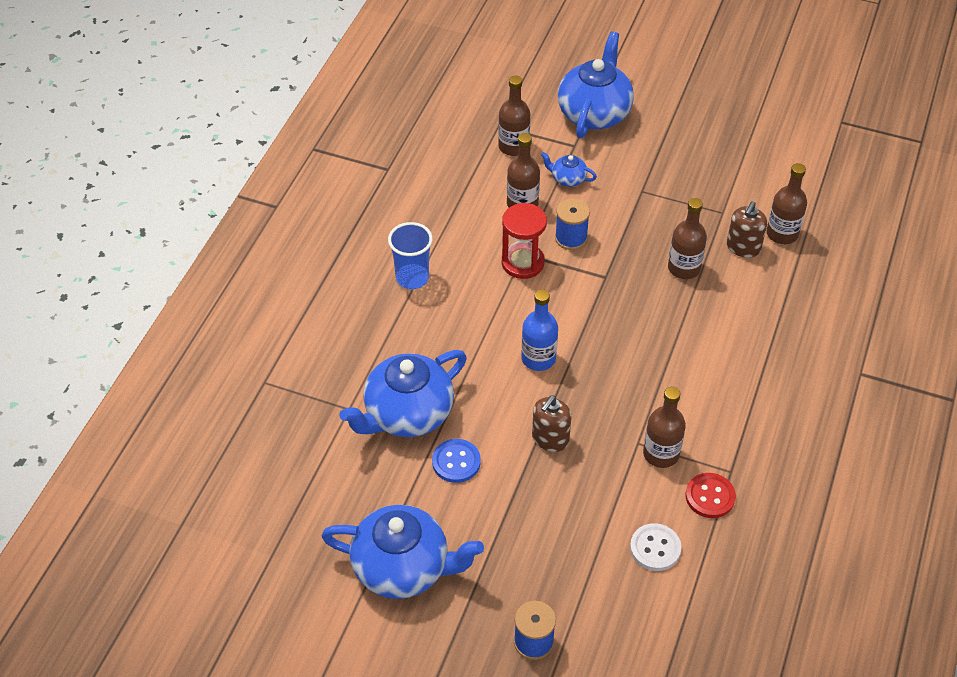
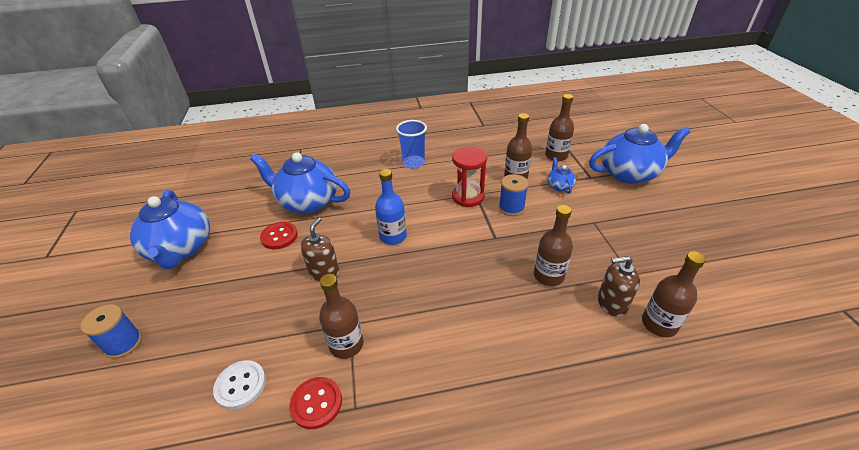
camera: 60 degrees right, 10 degrees down
blue button [432,439,481,483] -> red button [260,222,298,249]
brown soap dispenser [532,395,571,452] -> brown soap dispenser turned 105 degrees clockwise [300,217,339,281]

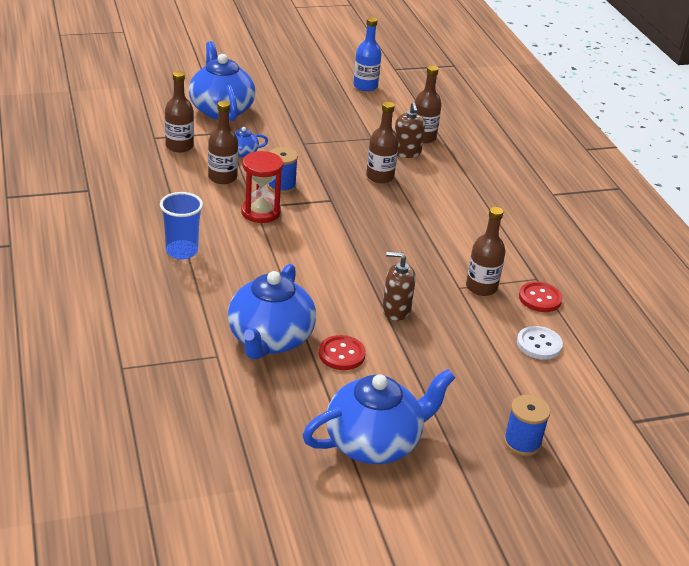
camera: 100 degrees left, 5 degrees down
blue bottle [375,169,407,245] -> blue bottle moved to [353,17,382,91]

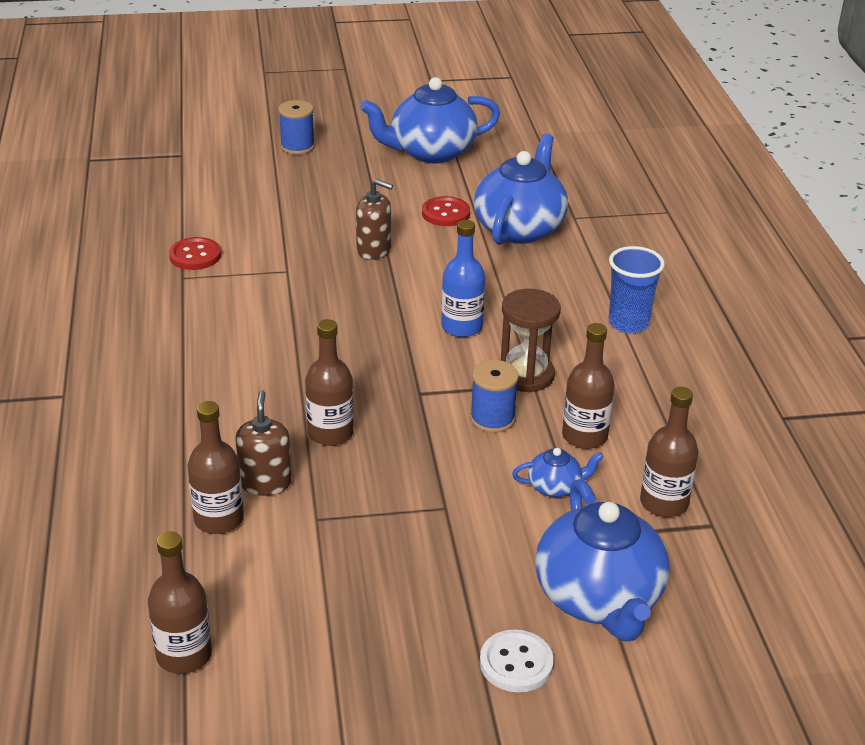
camera: 170 degrees left, 0 degrees up
red hourglass [241,151,283,223] -> brown hourglass [501,289,561,392]
blue bottle [353,17,382,91] -> blue bottle moved to [441,220,485,337]
brown bottle [466,207,505,296] -> brown bottle moved to [148,532,212,674]
white button [517,326,563,360] -> white button moved to [480,630,554,692]

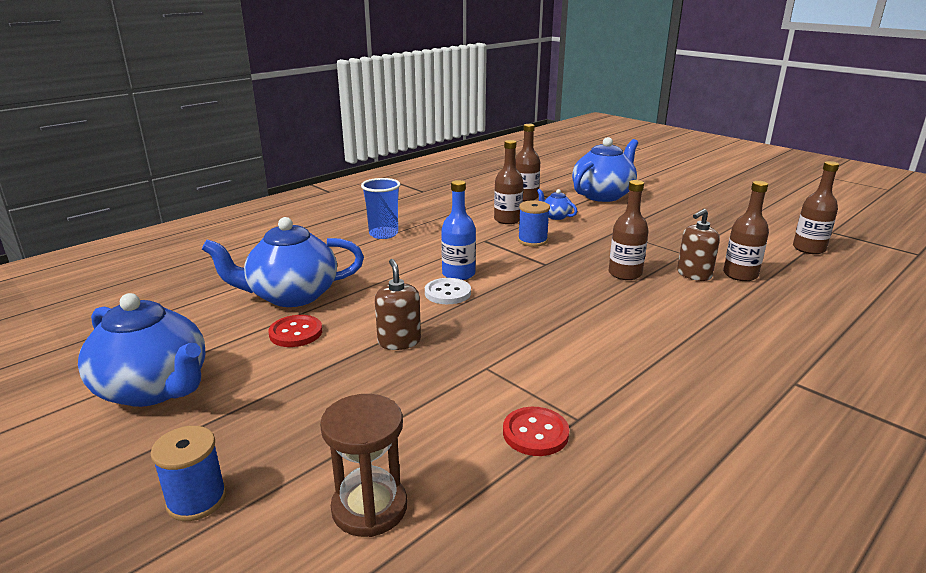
camera: 125 degrees left, 10 degrees down
white button [480,630,554,692] -> white button moved to [425,278,471,304]
brown hourglass [501,289,561,392] -> brown hourglass moved to [320,394,407,537]

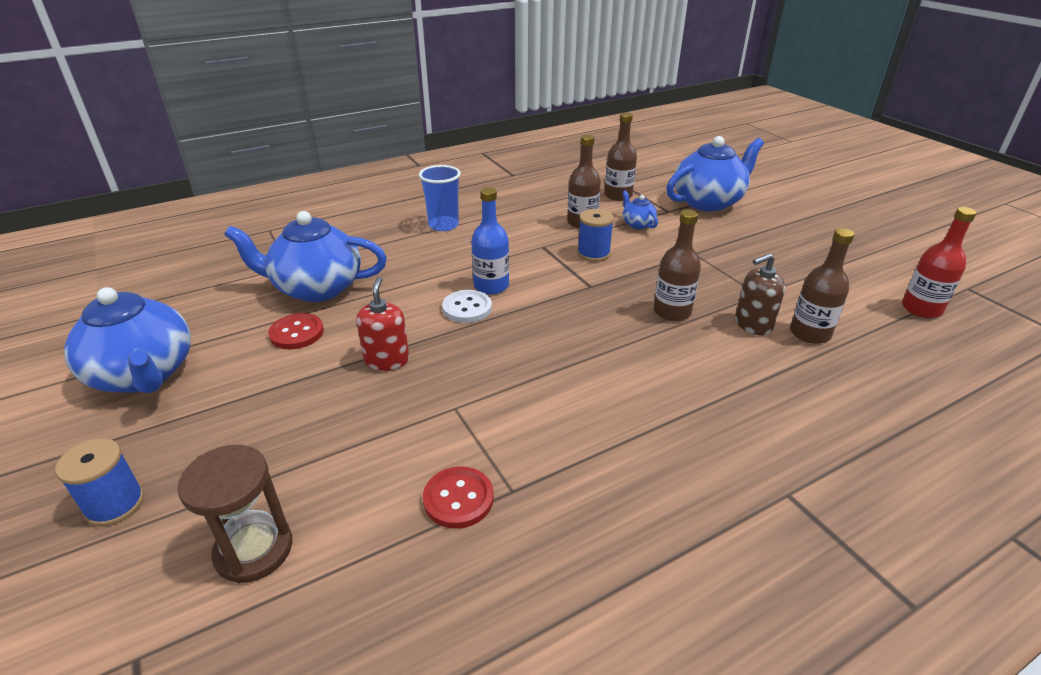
camera: 15 degrees right, 10 degrees up
brown soap dispenser [375,259,421,350] -> red soap dispenser [356,277,409,371]
brown bottle [793,161,839,254] -> red bottle [902,207,977,318]

